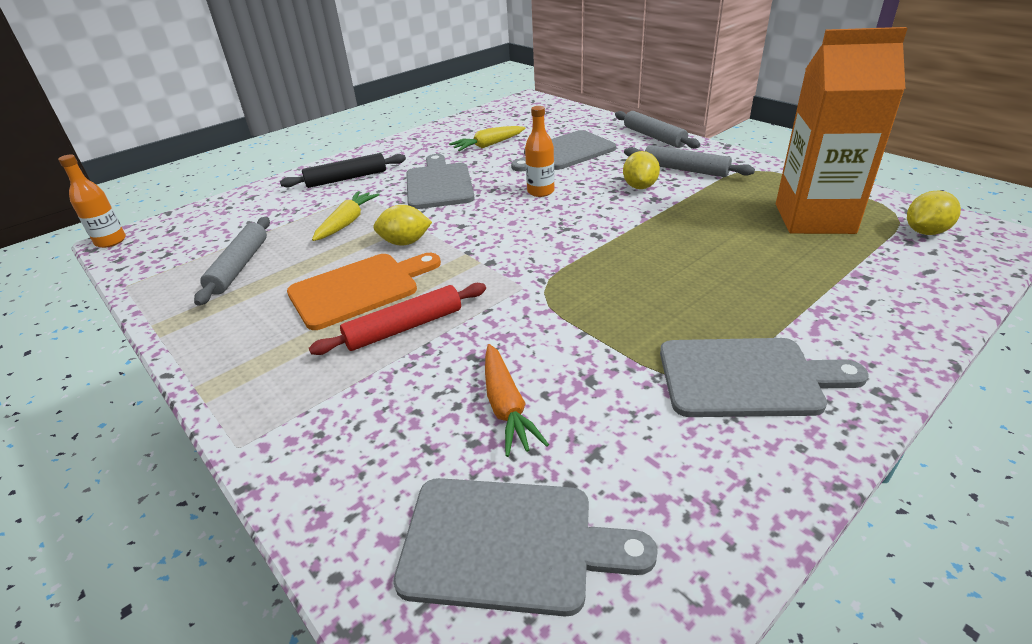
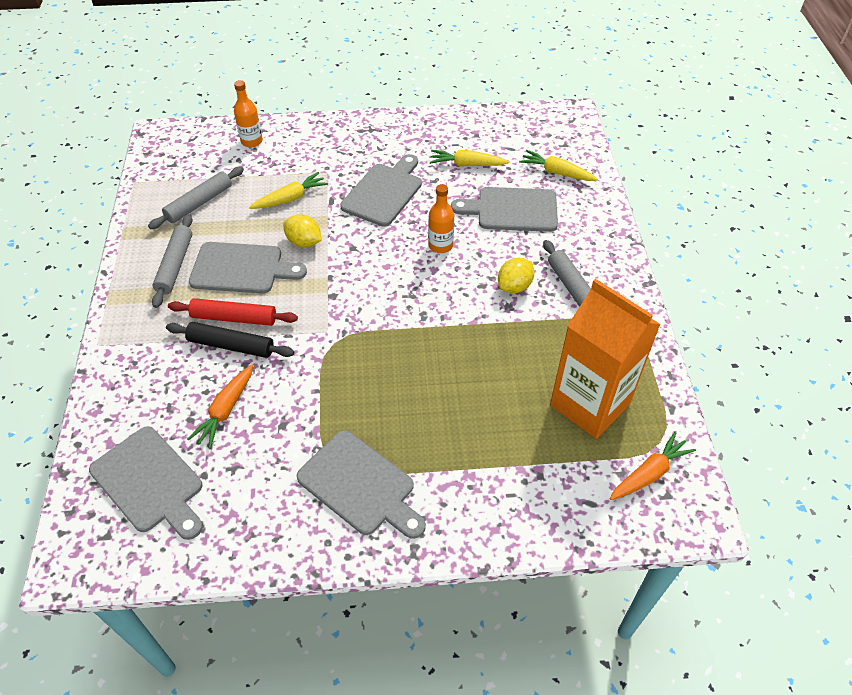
camera: 35 degrees right, 15 degrees up
orange bottle [58,155,126,248] -> orange bottle moved to [234,80,263,147]
black rolling pin [280,153,406,188] -> black rolling pin moved to [166,322,294,358]
orange cutting board [287,253,441,330] -> grey cutting board [189,242,307,294]
grey rolling pin [615,111,700,149] -> grey rolling pin moved to [152,214,193,308]
yellow lemon [907,190,961,235] -> orange carrot [610,432,696,500]
none -> yellow carrot [519,150,598,181]

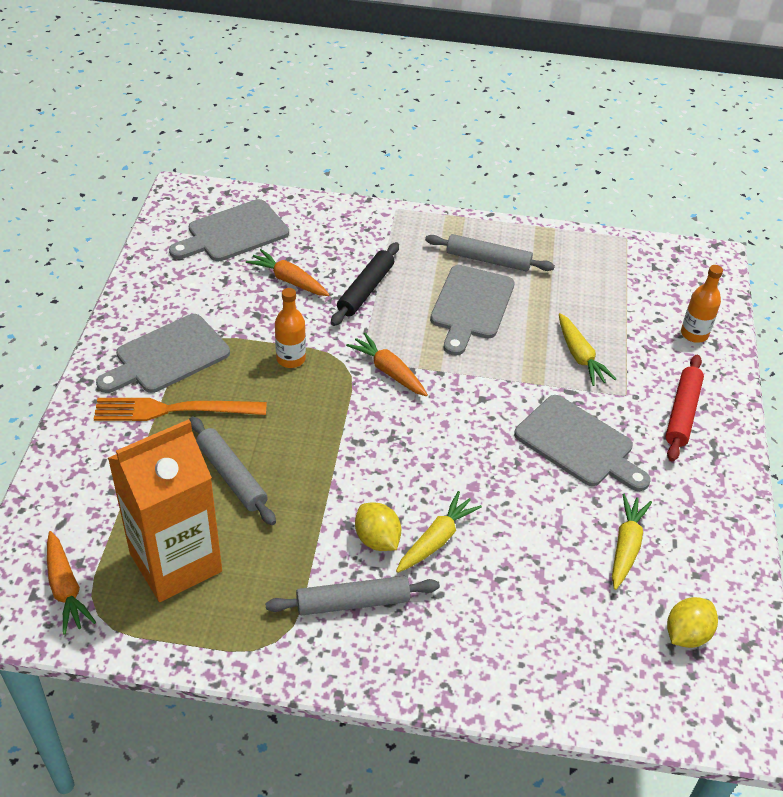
camera: 100 degrees right, 5 degrees down
grey rolling pin [148,167,244,229] -> grey rolling pin moved to [189,417,276,525]
red rolling pin [168,298,298,326] -> red rolling pin moved to [666,355,704,462]
yellow lemon [283,214,322,248] -> yellow lemon moved to [667,597,718,648]
orange bottle [428,184,454,253] -> orange bottle moved to [275,288,306,368]
grey cutting board [451,187,558,232] -> none
yellow carrot [519,150,598,181] -> yellow carrot moved to [396,491,482,573]
none -> orange fork [94,398,267,421]
none -> orange carrot [346,333,428,396]

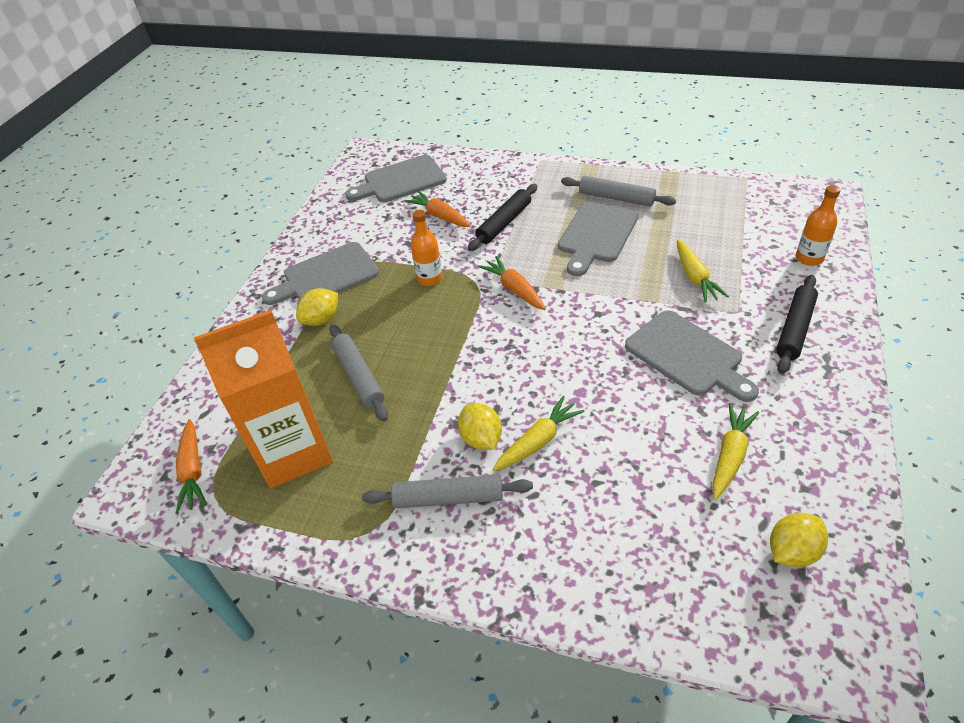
camera: 15 degrees right, 0 degrees up
orange fork [94,398,267,421] -> yellow lemon [296,288,338,326]
red rolling pin [666,355,704,462] -> black rolling pin [776,275,818,374]

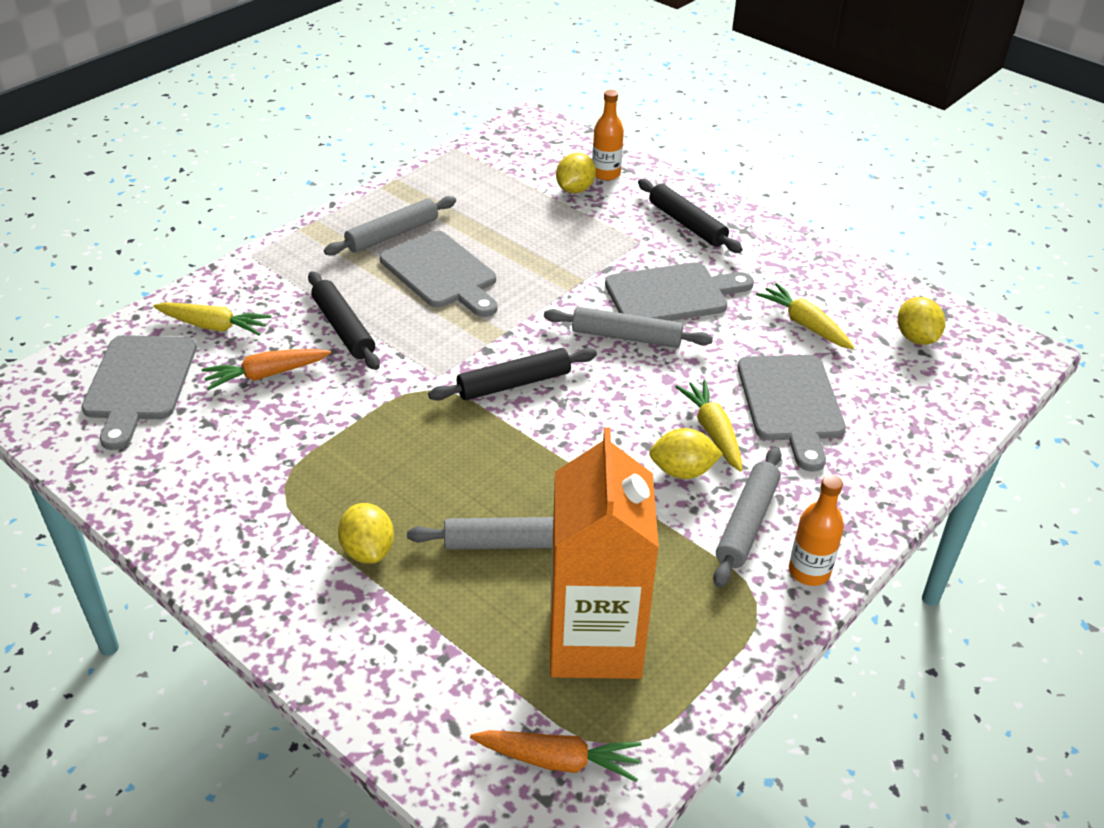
camera: 70 degrees left, 5 degrees down
grey cutting board [262,242,379,305] -> grey cutting board moved to [738,355,846,472]
orange bottle [411,210,443,286] -> orange bottle moved to [789,475,844,586]
orange carrot [478,256,546,310] -> none
yellow carrot [677,240,729,303] -> yellow carrot moved to [153,302,272,336]
none -> black rolling pin [428,348,597,401]
none -> grey rolling pin [544,307,713,348]
none -> yellow lemon [556,153,596,193]

